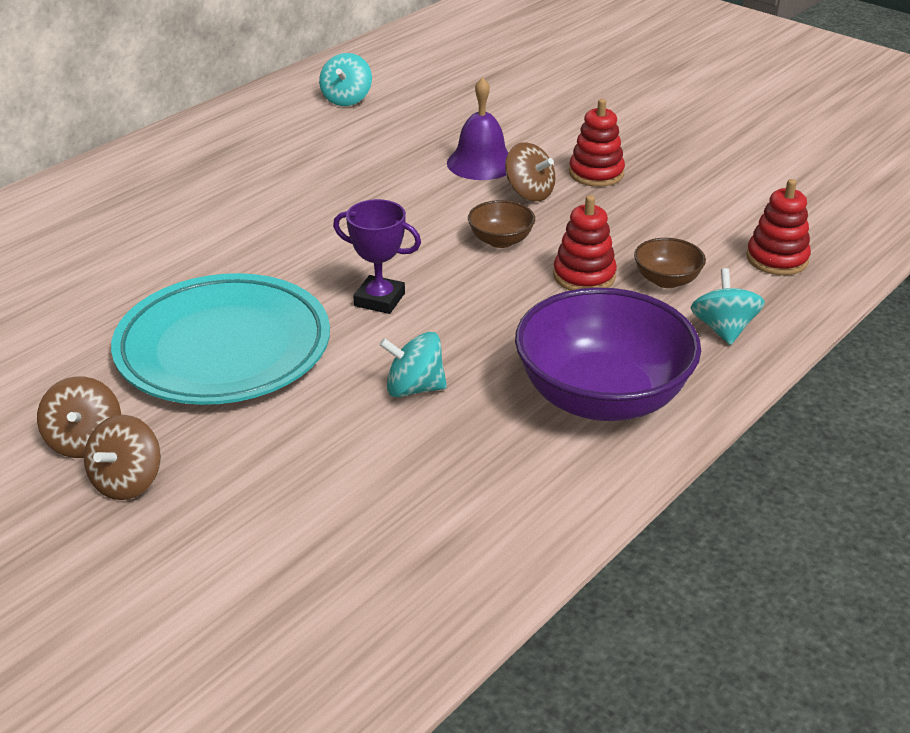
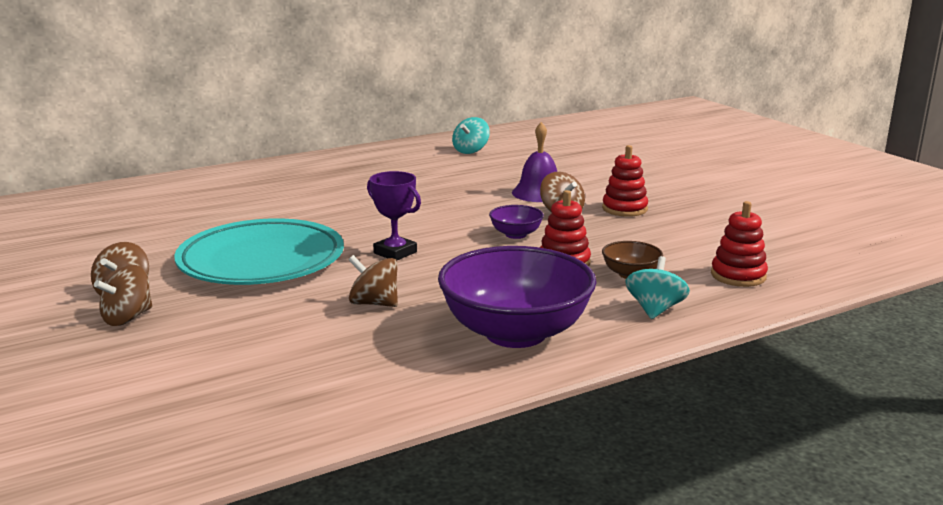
camera: 20 degrees right, 15 degrees down
turquoise spinning top [379,332,447,398] -> brown spinning top [348,255,398,307]
brown bowl [468,200,535,248] -> purple bowl [489,205,544,239]

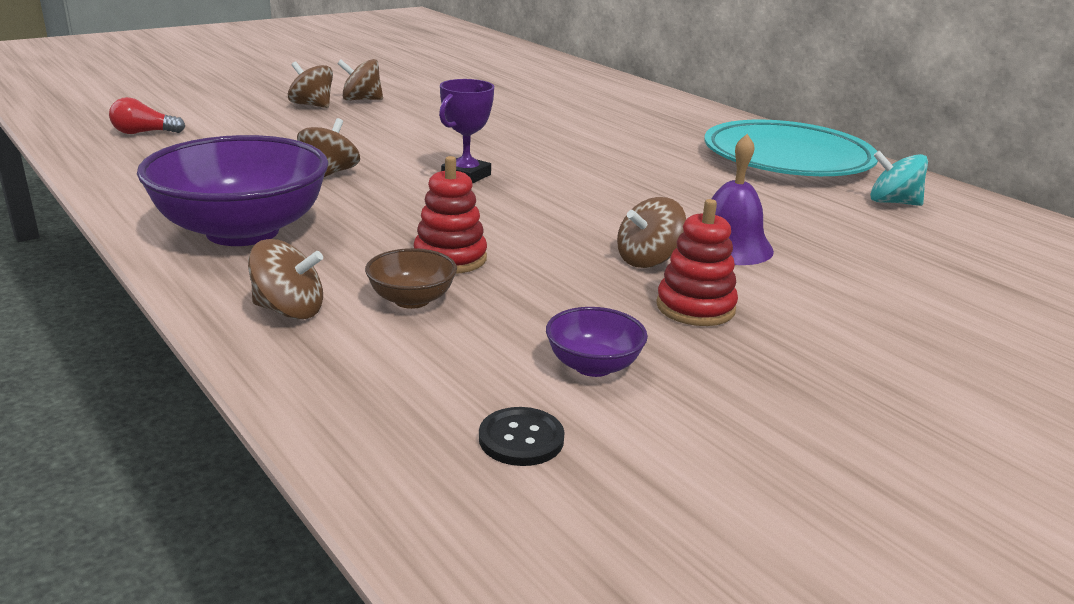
camera: 80 degrees right, 5 degrees up
turquoise plate [174,218,344,285] -> turquoise plate moved to [704,120,878,176]
purple bowl [489,205,544,239] -> purple bowl moved to [546,307,648,377]
turquoise spinning top [625,256,690,319] -> brown spinning top [248,239,323,319]
red stacking toy [711,201,768,287] -> none
none -> red light bulb [109,97,185,134]
none -> black button [479,407,565,466]

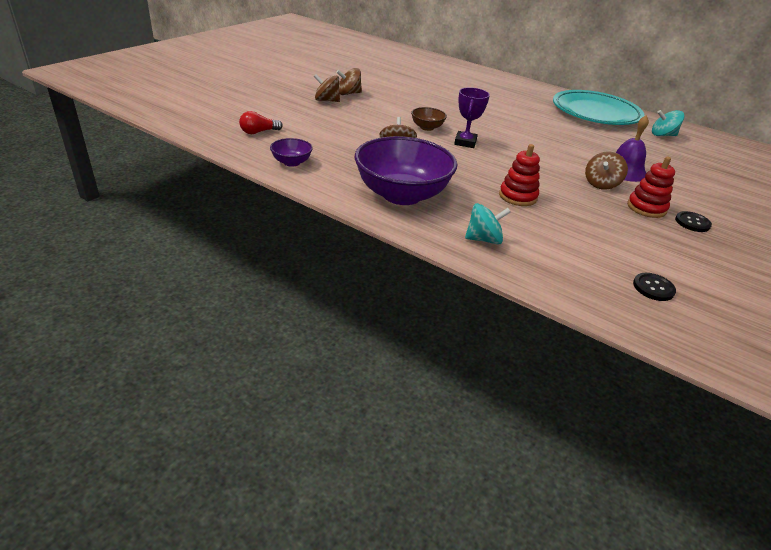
camera: 20 degrees left, 10 degrees up
brown spinning top [248,239,323,319] -> turquoise spinning top [465,203,511,245]
brown bowl [365,248,457,309] -> brown bowl moved to [411,107,447,131]
purple bowl [546,307,648,377] -> purple bowl moved to [270,138,313,167]
none -> black button [675,211,712,232]

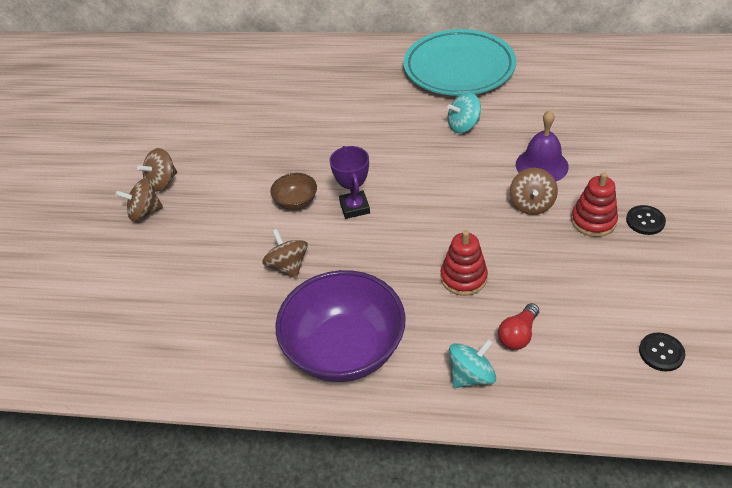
camera: 20 degrees left, 10 degrees up
red light bulb [239,111,283,134] -> red light bulb moved to [498,303,539,350]
purple bowl [270,138,313,167] -> none
turquoise spinning top [652,110,684,136] -> turquoise spinning top moved to [448,93,481,133]

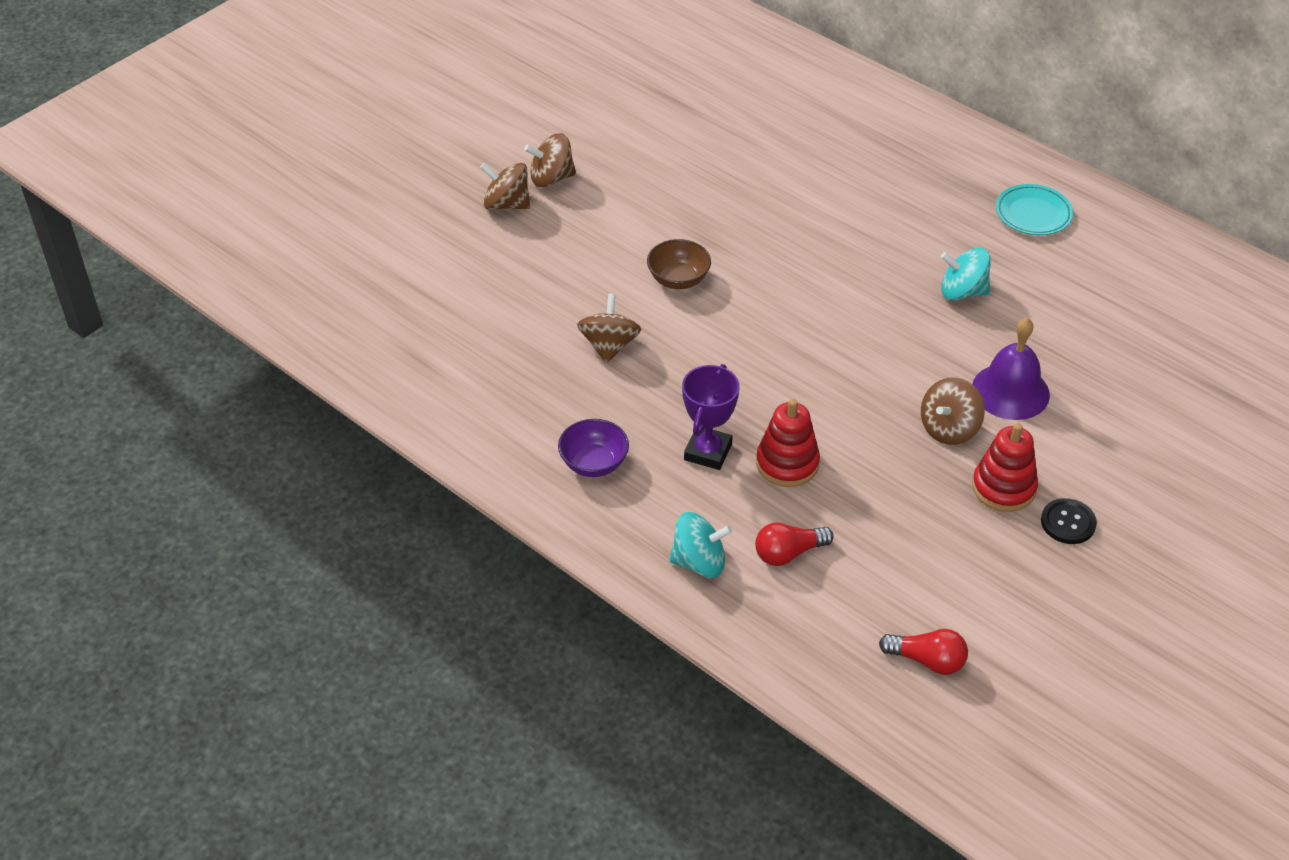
camera: 30 degrees right, 0 degrees up
purple bowl [275,270,406,382] -> purple bowl [558,419,629,477], size x0.45
purple trophy [330,146,370,219] -> purple trophy moved to [682,364,740,470]
turquoise plate [403,29,516,96] -> turquoise plate [996,184,1073,235], size x0.44
black button [639,332,685,371] -> red light bulb [879,629,968,675]

